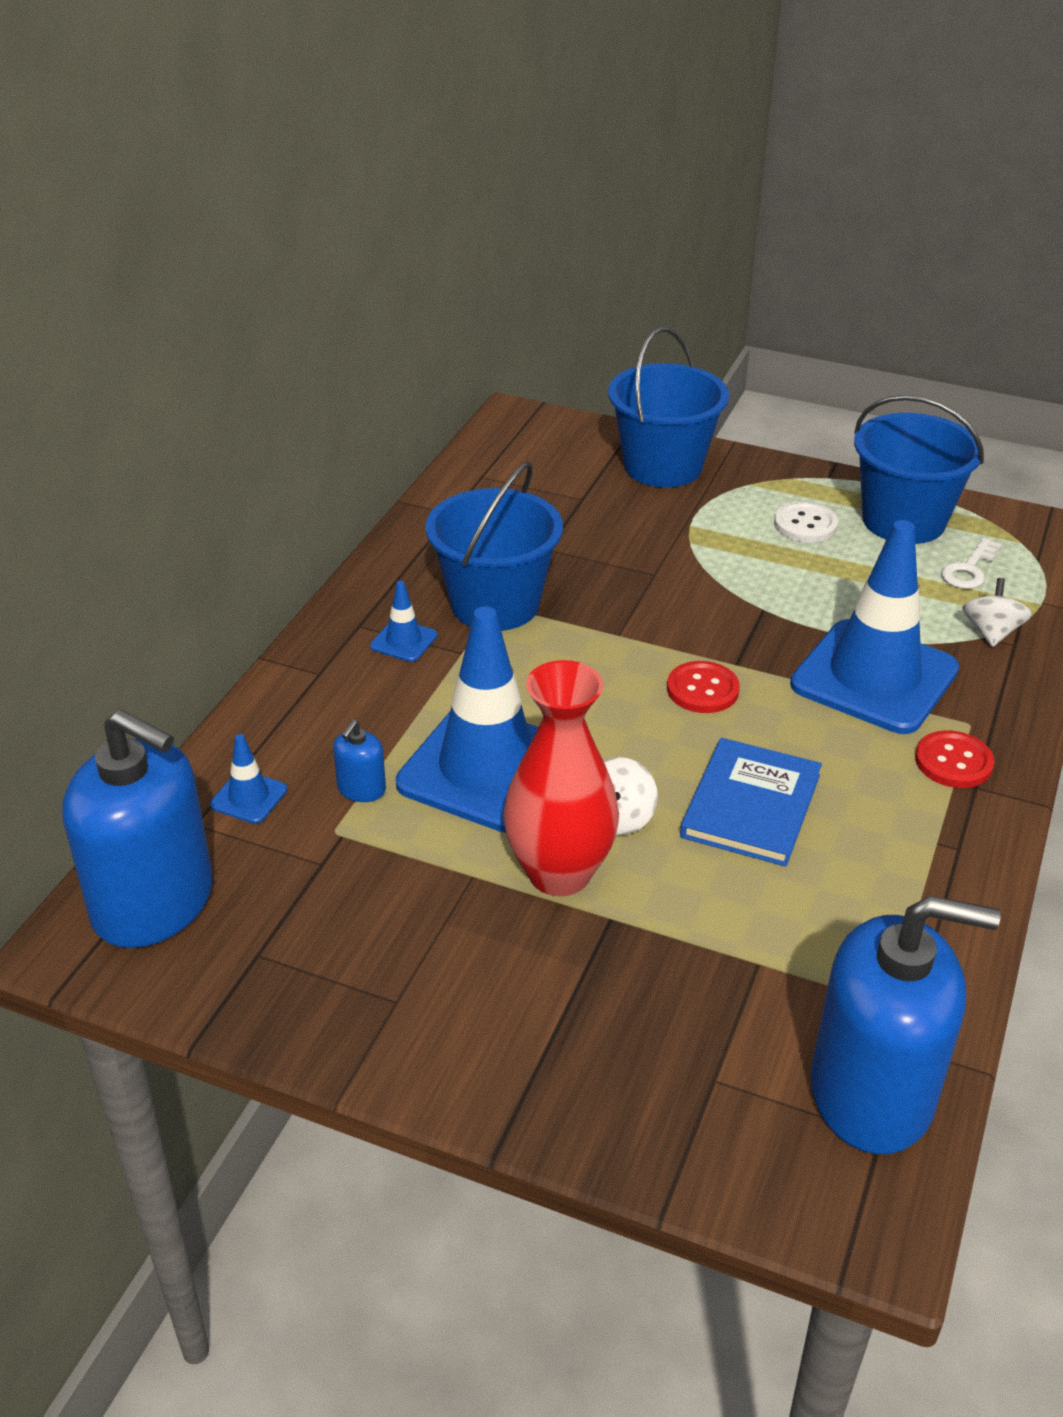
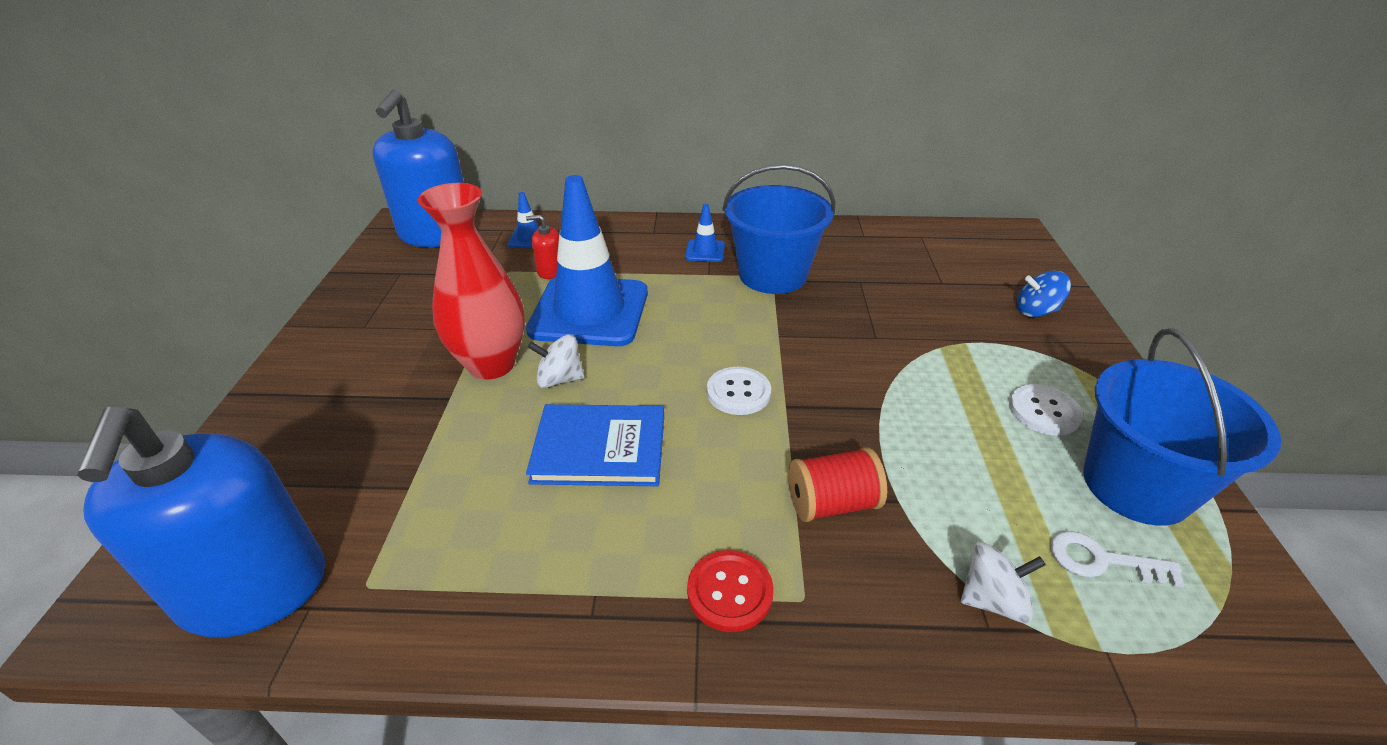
camera: 70 degrees right, 0 degrees up
blue soap dispenser [333,720,386,802] -> red soap dispenser [526,215,559,279]
blue bucket [608,327,729,487] -> blue spinning top [1017,271,1071,317]
red button [667,661,740,713] -> white button [707,367,771,415]
blue traffic cone [790,520,959,734] -> red spool [788,447,887,522]

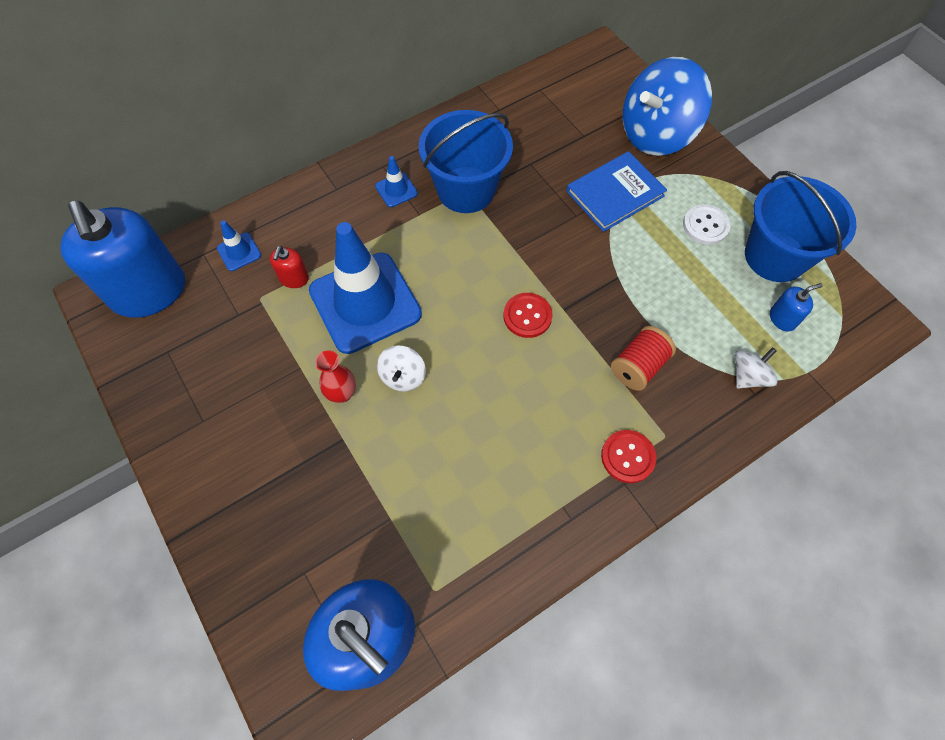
camera: 35 degrees left, 25 degrees up
red vase [418,183,525,380] -> red vase [315,350,356,403], size x0.50
red soap dispenser [526,215,559,279] -> red soap dispenser turned 45 degrees counterclockwise [270,246,309,288]
blue book [526,404,664,486] -> blue book moved to [566,151,667,232]
white spinning top [528,334,584,388] -> white spinning top turned 45 degrees counterclockwise [377,345,426,392]
white button [707,367,771,415] -> red button [503,293,553,338]
blue spinning top [1017,271,1071,317] -> blue spinning top [623,57,712,156], size x2.19
white key [1051,531,1185,588] -> blue soap dispenser [770,283,823,332]

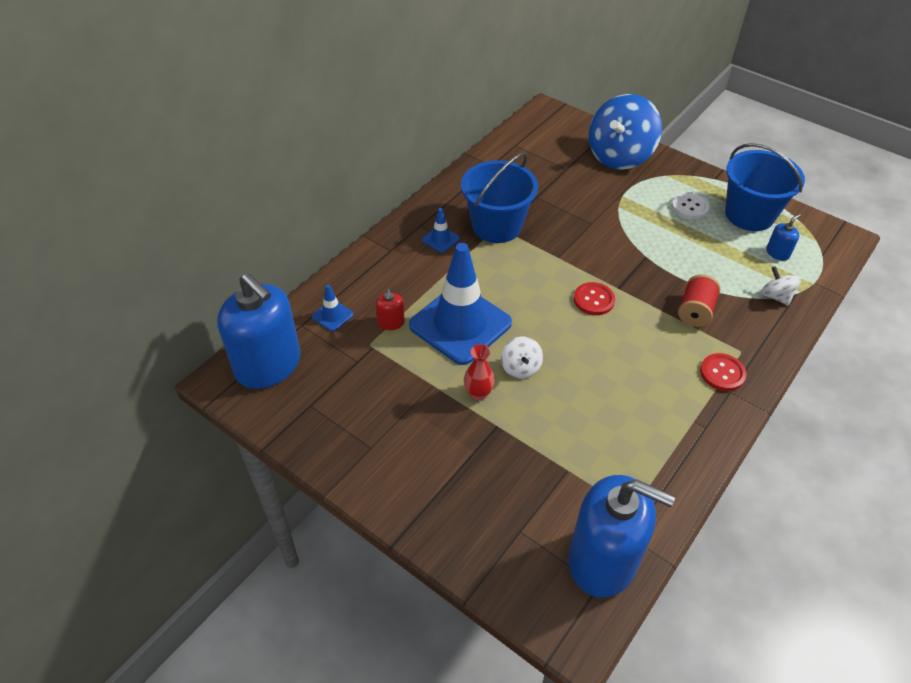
camera: 20 degrees left, 15 degrees down
blue book [566,151,667,232] -> none
white spinning top [735,347,778,389] -> white spinning top turned 60 degrees counterclockwise [761,266,801,306]

